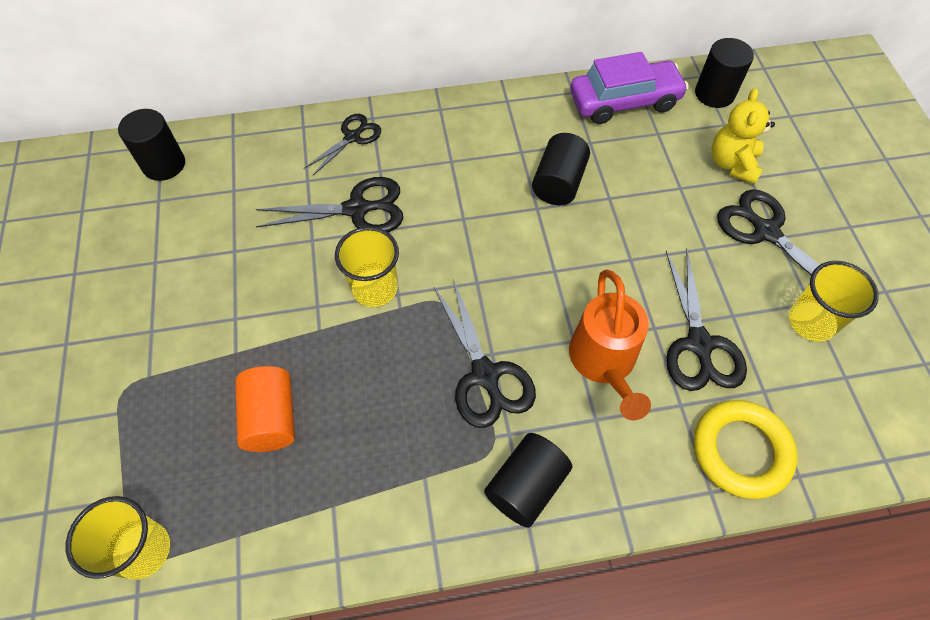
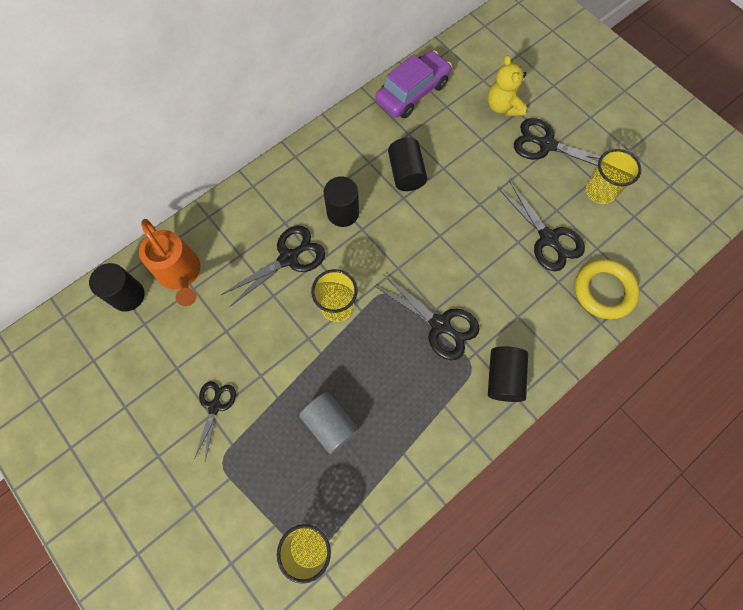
camera: 30 degrees left, 10 degrees up
orange cylinder [235,366,295,452] -> grey cylinder [299,392,359,454]
black scissors [304,114,381,175] -> black scissors moved to [194,381,236,461]
orange watering can [569,269,651,420] -> orange watering can moved to [139,219,200,306]
black cylinder [695,38,754,108] -> black cylinder moved to [324,176,359,227]

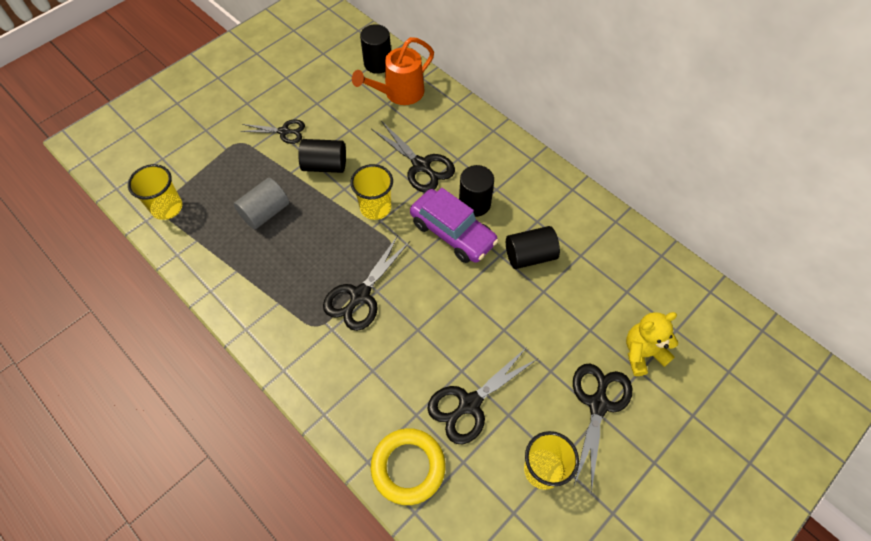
camera: 85 degrees right, 10 degrees down
purple car [375,51,452,118] -> purple car moved to [410,188,499,263]
black cylinder [488,346,528,402] -> black cylinder moved to [298,139,346,173]

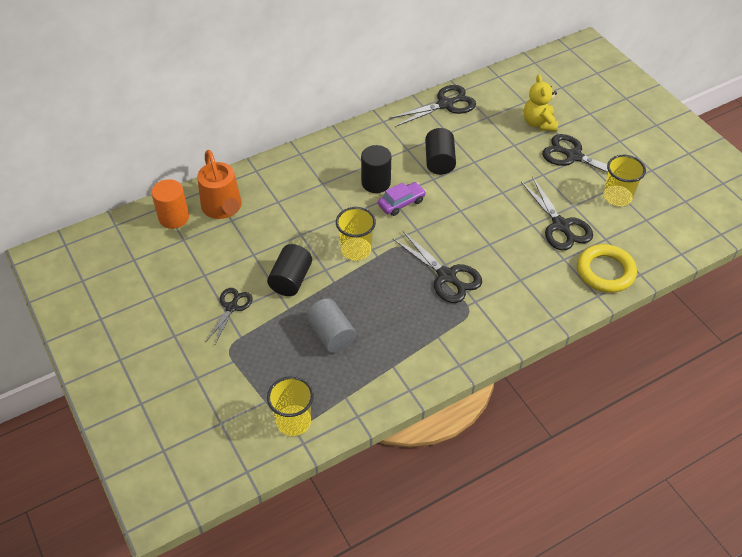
camera: 75 degrees left, 10 degrees down
black cylinder [360,24,391,74] -> orange cylinder [151,179,189,229]
black scissors [371,121,455,192] -> black scissors moved to [389,85,476,127]
purple car [410,188,499,263] -> purple car [378,182,426,216], size x0.59

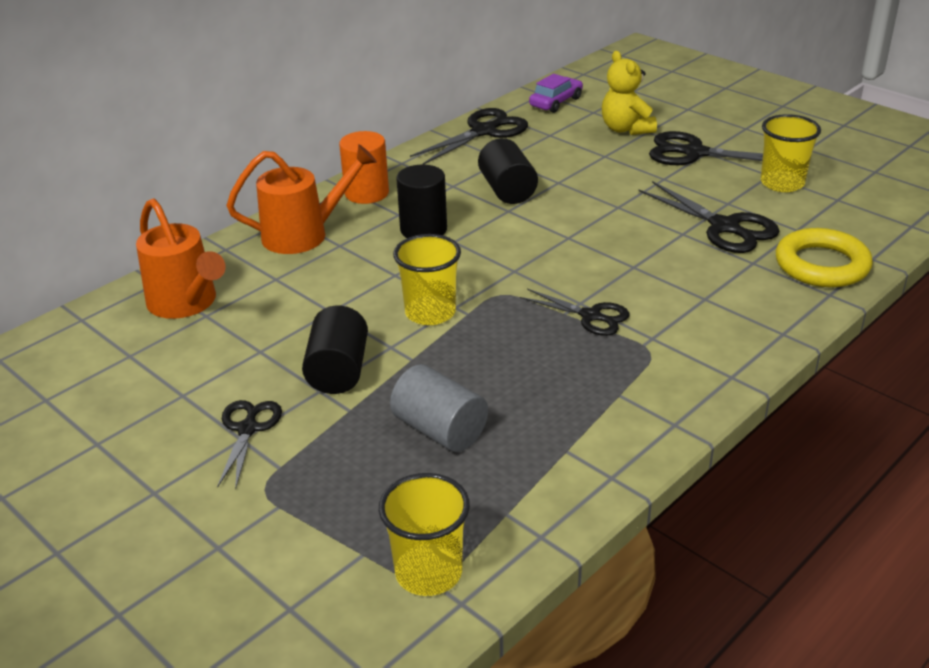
camera: 15 degrees left, 15 degrees down
orange cylinder [151,179,189,229] -> orange cylinder moved to [339,131,389,204]
purple car [378,182,426,216] -> purple car moved to [529,74,583,113]
black scissors [393,231,482,303] -> black scissors [520,289,630,336], size x0.65
none -> orange watering can [226,144,377,254]

